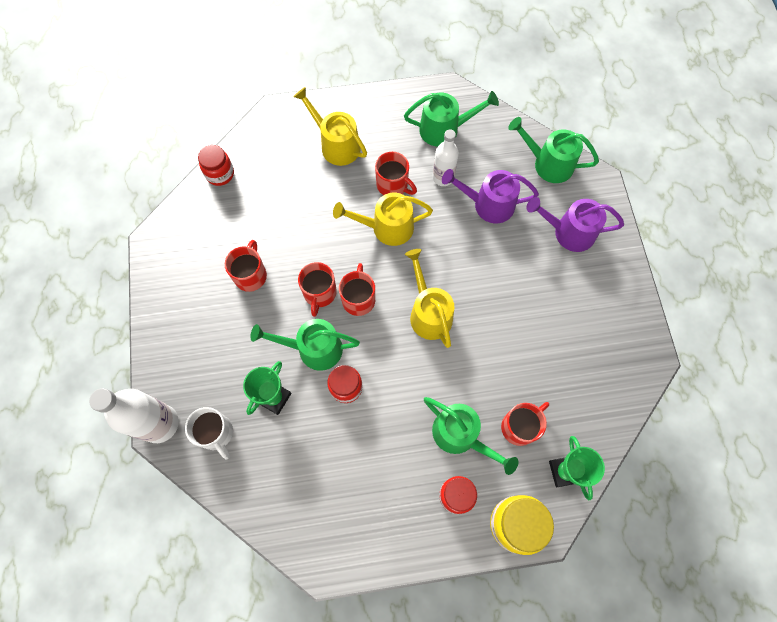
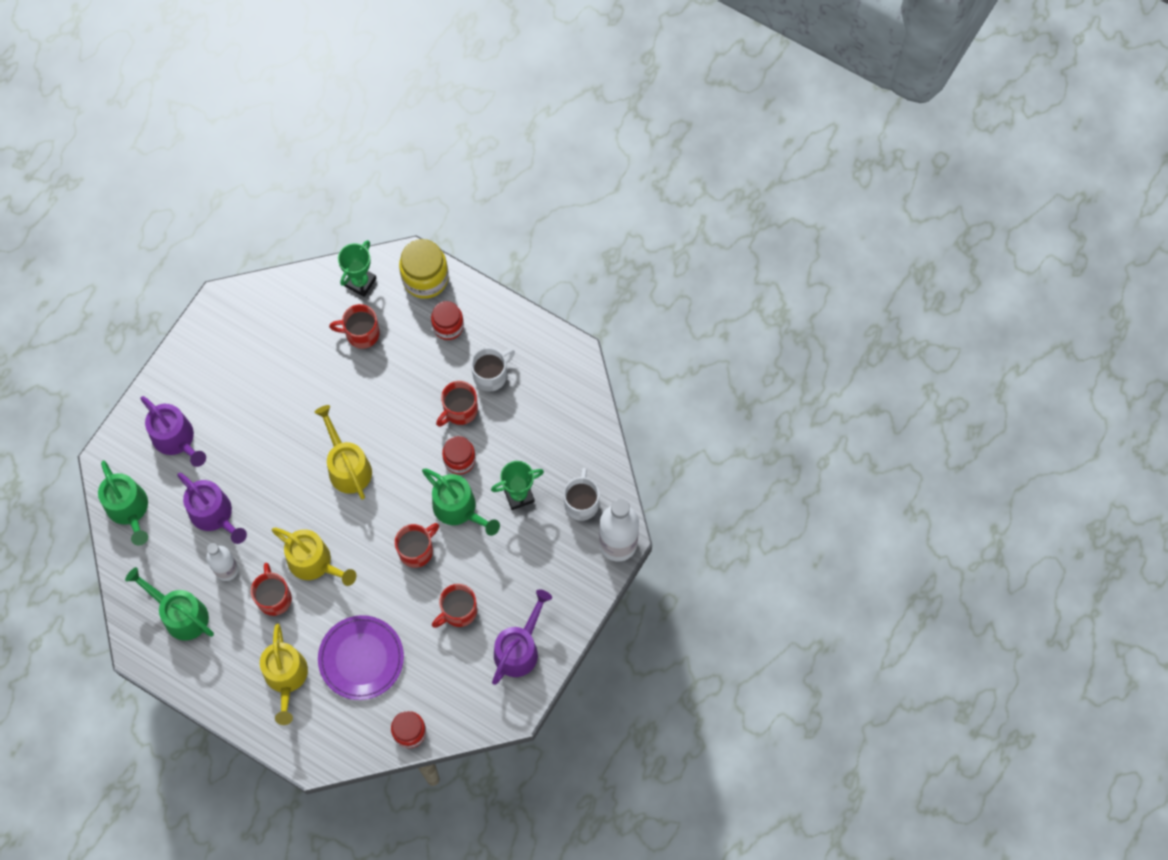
camera: 140 degrees left, 0 degrees up
red mug [339,263,375,316] -> red mug moved to [436,381,478,427]
yellow watering can [405,249,454,348] -> yellow watering can turned 135 degrees clockwise [315,405,372,500]
green watering can [424,397,518,475] -> none
none -> purple plate [318,615,404,700]
none -> white mug [471,347,515,392]
none -> purple watering can [492,589,552,685]

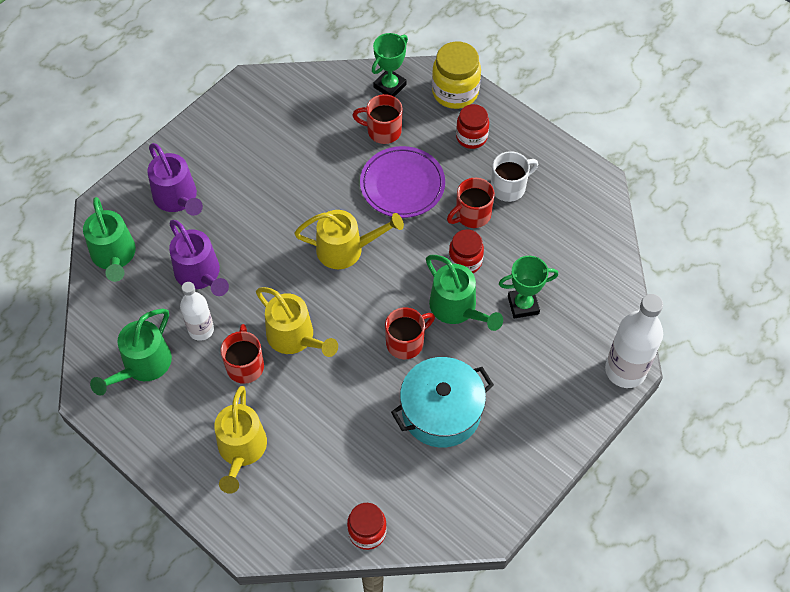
camera: 10 degrees right, 10 degrees down
green watering can [125,567,214,641] -> green watering can turned 105 degrees counterclockwise [90,308,172,395]
yellow watering can [315,405,372,500] -> yellow watering can turned 105 degrees clockwise [294,210,404,269]
purple plate [318,615,404,700] -> purple plate moved to [360,146,445,218]
red mug [432,584,477,628] -> turquoise pot [391,357,494,447]
purple watering can [492,589,552,685] -> none
white mug [564,468,600,521] -> none

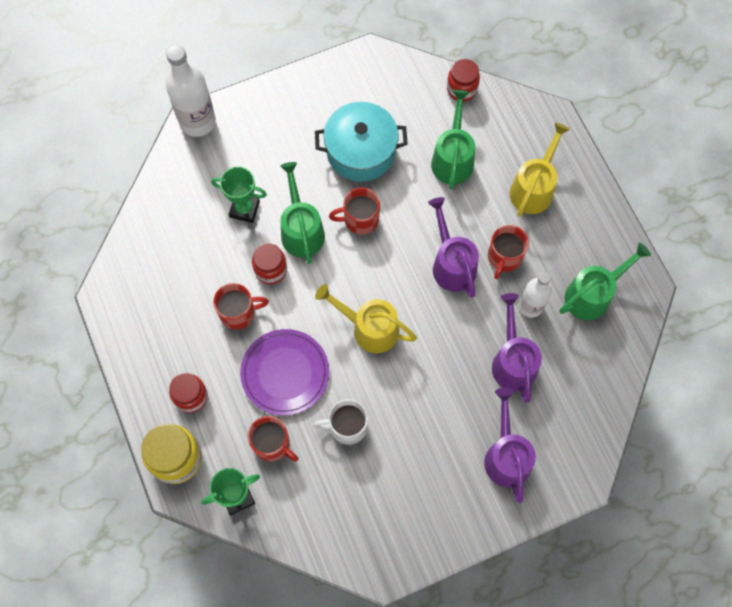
camera: 155 degrees left, 10 degrees up
green watering can [83,197,136,282] -> green watering can moved to [431,90,475,190]
yellow watering can [256,287,338,357] -> purple watering can [428,197,479,298]
white mug [491,151,538,202] -> white mug moved to [313,399,368,445]

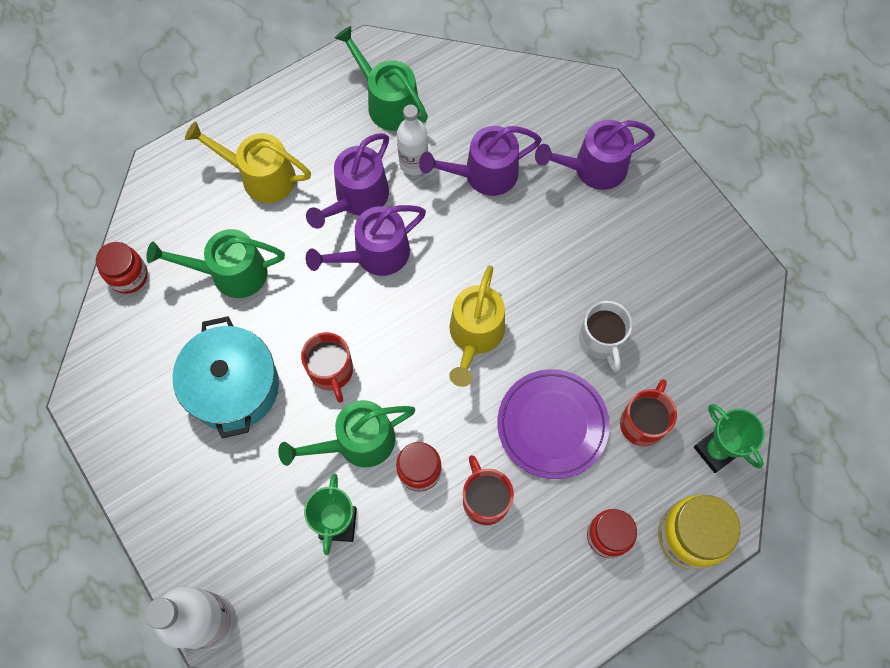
camera: 100 degrees left, 0 degrees up
red mug [488,225,529,279] -> purple watering can [306,133,389,229]

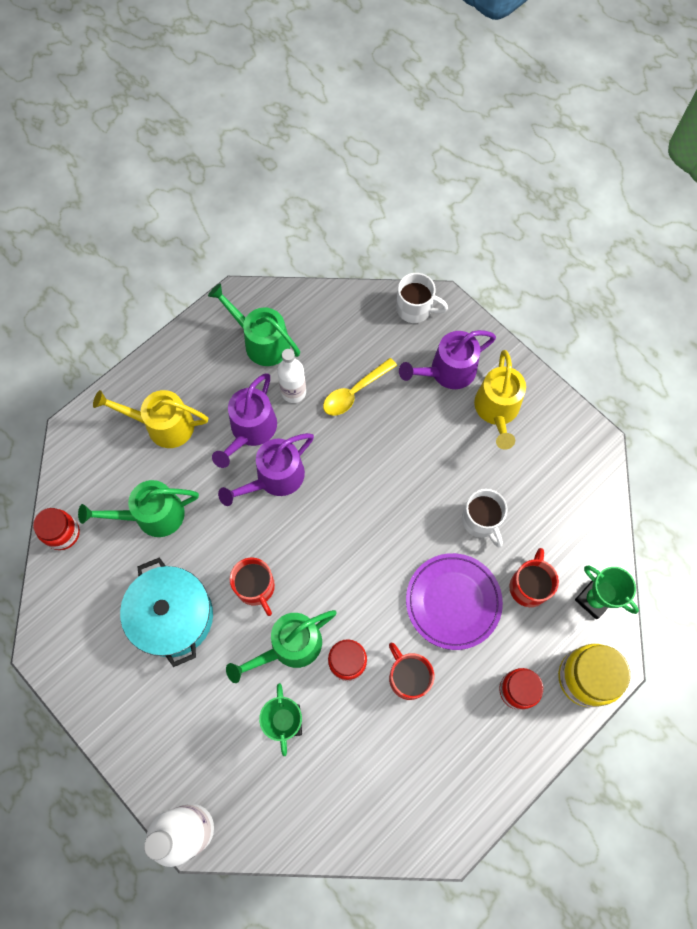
camera: 10 degrees left, 0 degrees up
purple watering can [419,126,542,196] -> yellow spoon [323,358,397,416]
yellow watering can [449,265,505,387] -> yellow watering can moved to [474,350,526,450]
none -> white mug [397,273,448,323]

